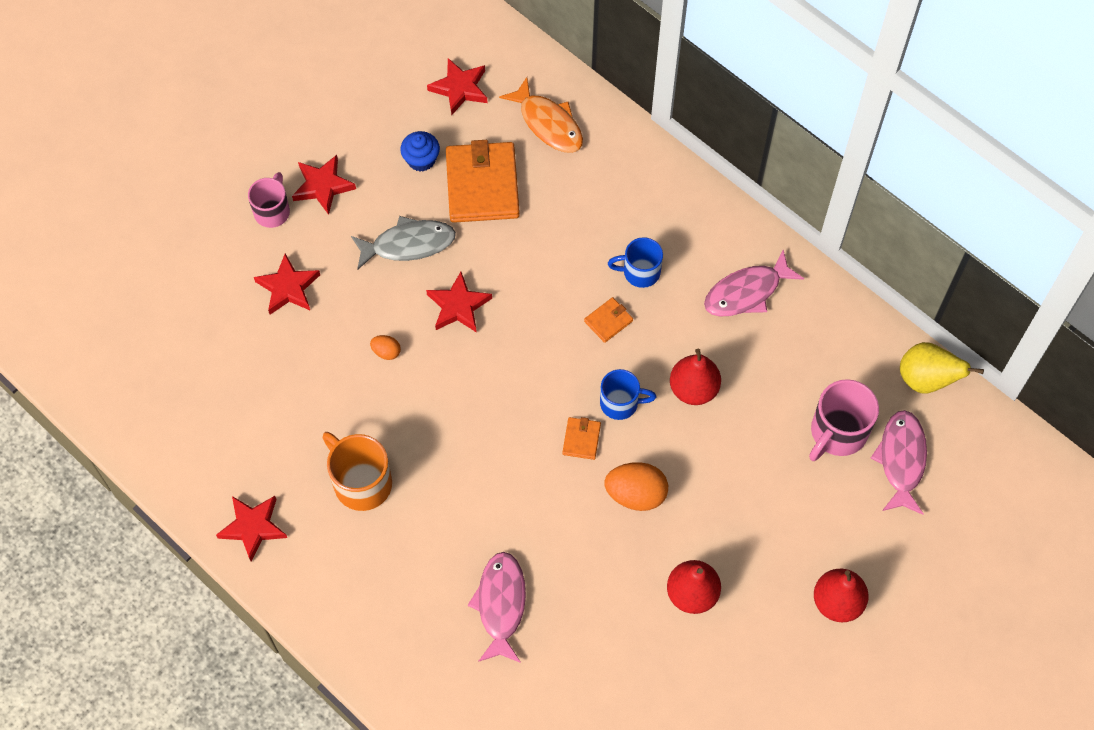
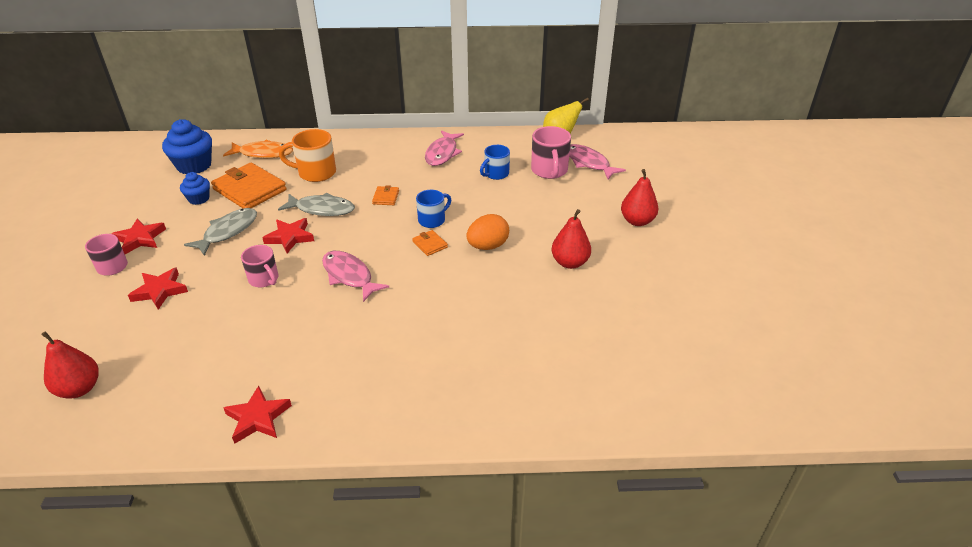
camera: 45 degrees left, 25 degrees down
orange mug [322,432,392,511] -> orange mug moved to [279,129,336,182]
orange egg [370,335,401,360] -> pink mug [241,245,278,287]
red star [427,58,487,115] -> blue cupcake [162,119,212,175]
pink fish [467,552,526,663] -> pink fish moved to [322,251,389,302]
blue mug [608,237,663,288] -> blue mug moved to [480,145,510,180]
red pear [670,349,721,405] -> red pear moved to [41,331,99,398]
none -> grey fish [278,193,355,216]

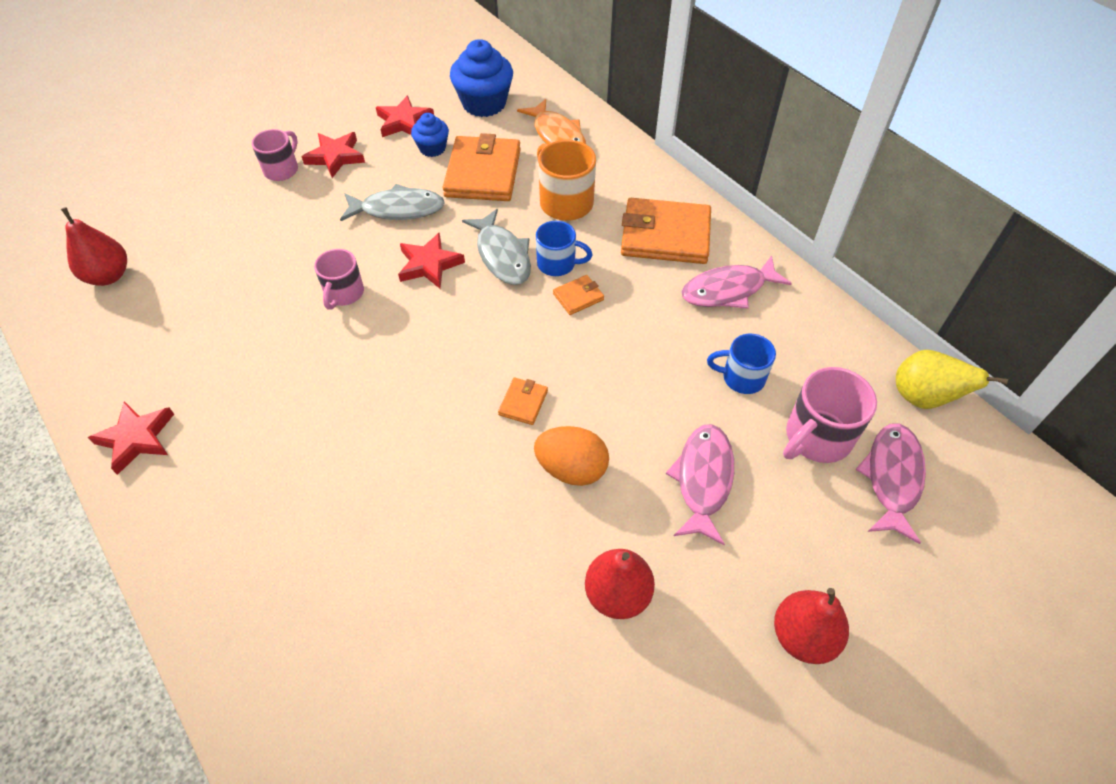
camera: 55 degrees right, 15 degrees up
red star [128,267,188,310] -> red star moved to [376,95,434,137]
pink fish [322,251,389,302] -> pink fish moved to [666,424,734,545]
blue mug [416,190,451,228] -> blue mug moved to [536,221,593,276]
none -> orange wallet [621,198,711,264]

